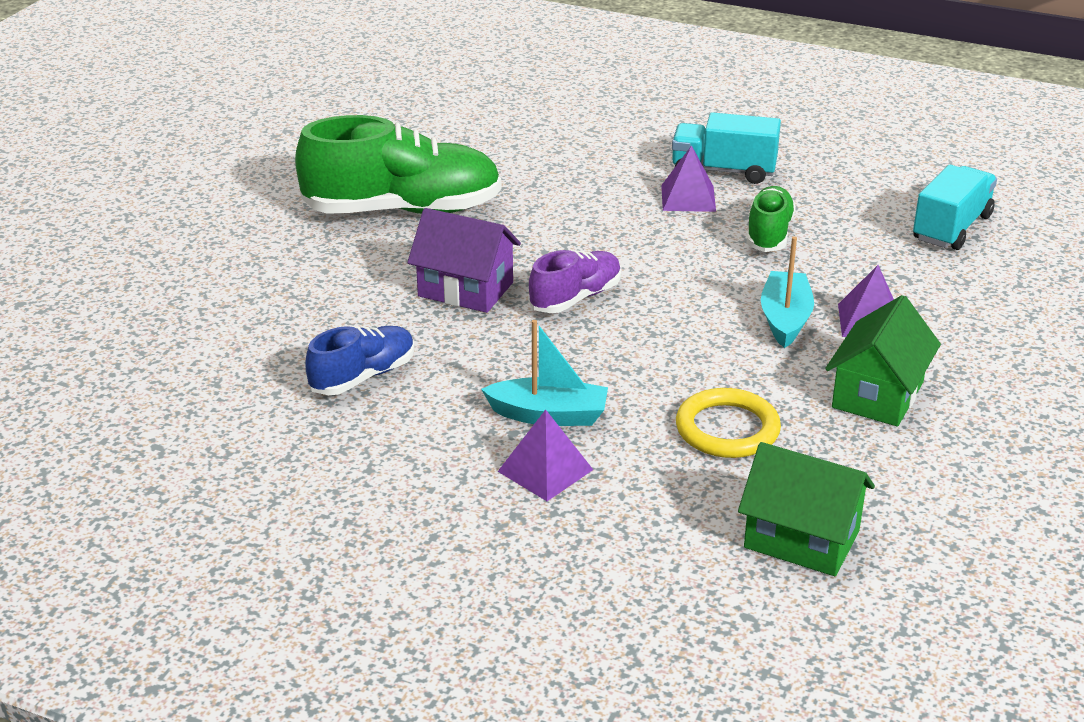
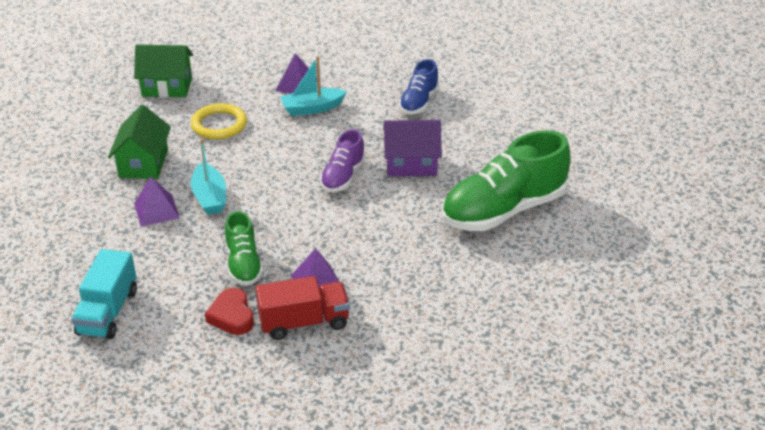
camera: 155 degrees right, 5 degrees up
turquoise truck [672,112,781,184] -> red truck [256,276,350,340]
none -> red heart [205,288,254,335]

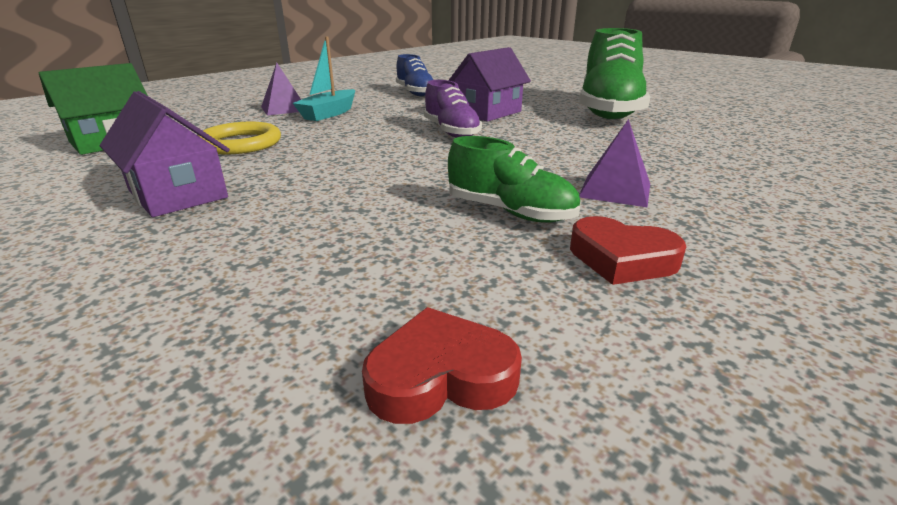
camera: 45 degrees left, 10 degrees down
turquoise truck [71,249,137,339] -> red heart [362,307,522,424]
green house [108,105,171,179] -> purple house [100,91,230,217]
purple pyramid [134,177,180,227] -> none
turquoise boat [191,138,226,215] -> none
red truck [256,276,350,340] -> none

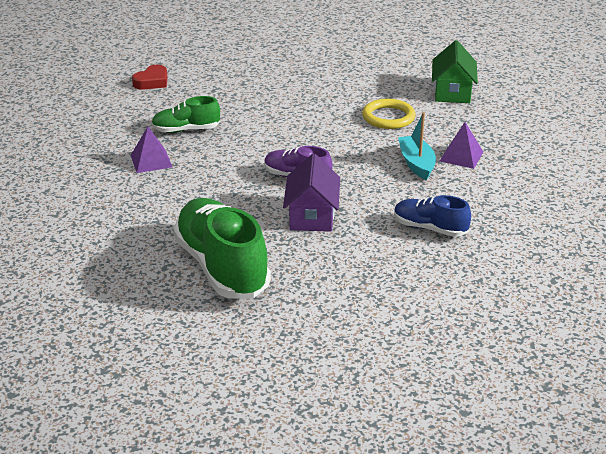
camera: 140 degrees right, 5 degrees up
purple house [100,91,230,217] -> none
red heart [570,216,686,285] -> none

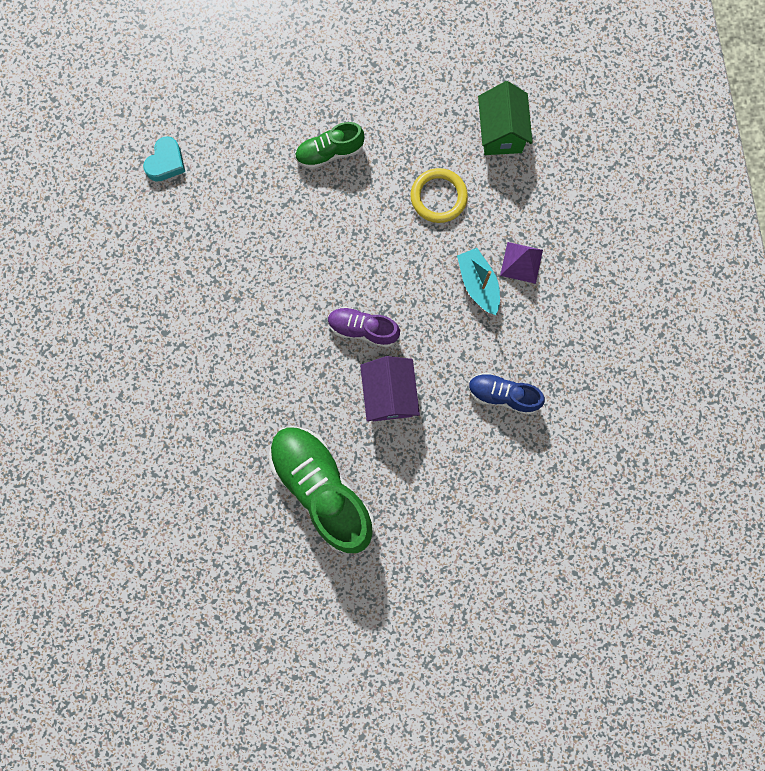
camera: 10 degrees left, 45 degrees up
purple pyramid [130,127,172,173] -> none
red heart [132,65,167,90] -> turquoise heart [143,136,185,182]
green shoe [151,96,220,133] -> green shoe moved to [295,122,364,169]

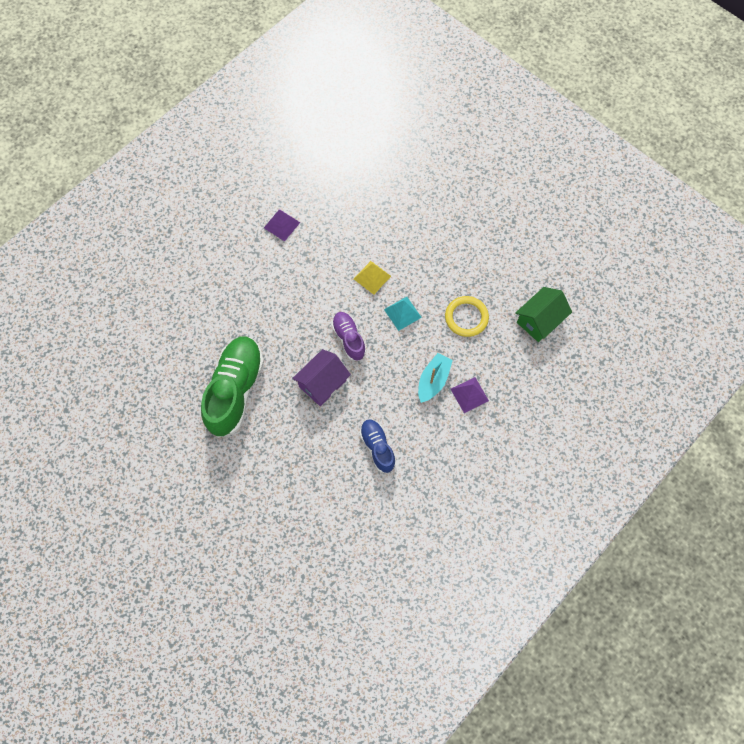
camera: 50 degrees right, 10 degrees down
turquoise heart [143,136,185,182] -> none
green shoe [295,122,364,169] -> none
none -> purple pyramid [264,209,301,242]
none -> yellow pyramid [354,261,391,295]
none -> turquoise pyramid [384,297,422,331]

